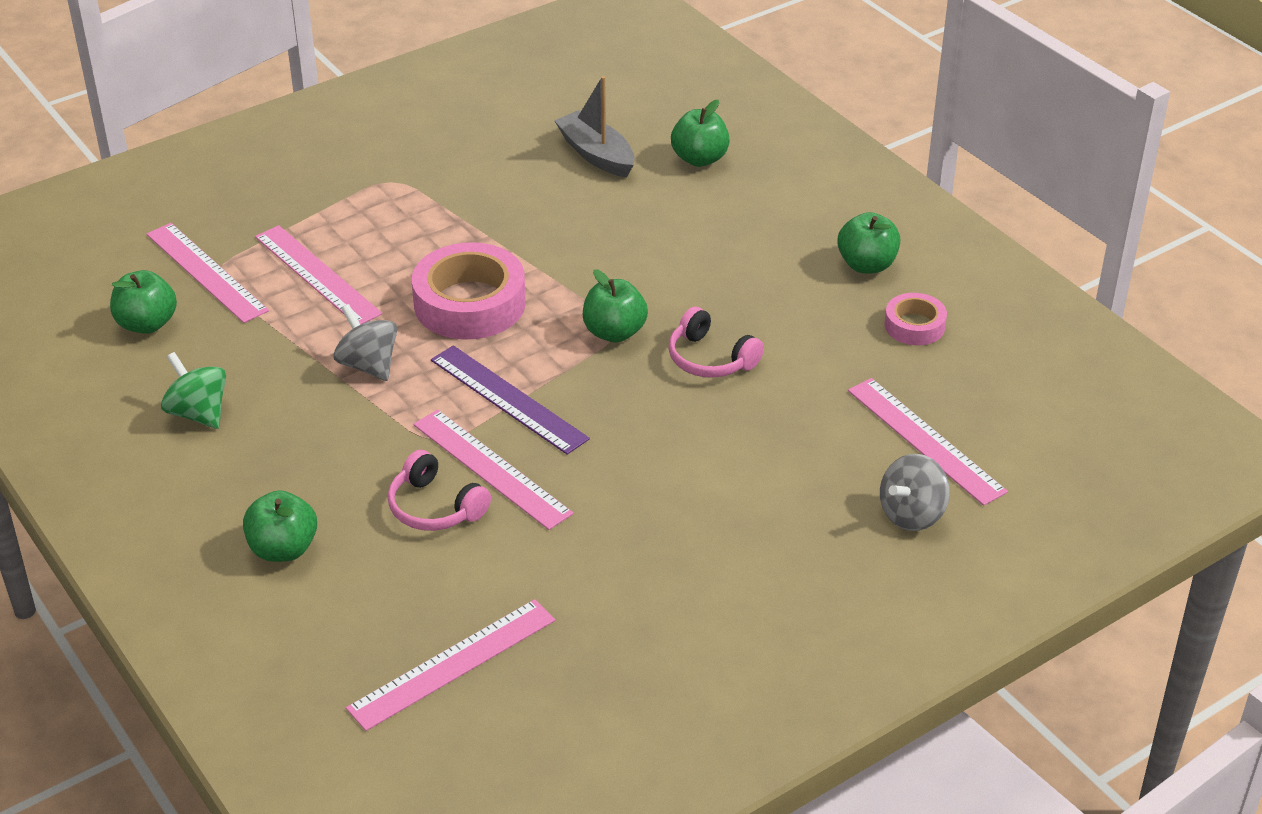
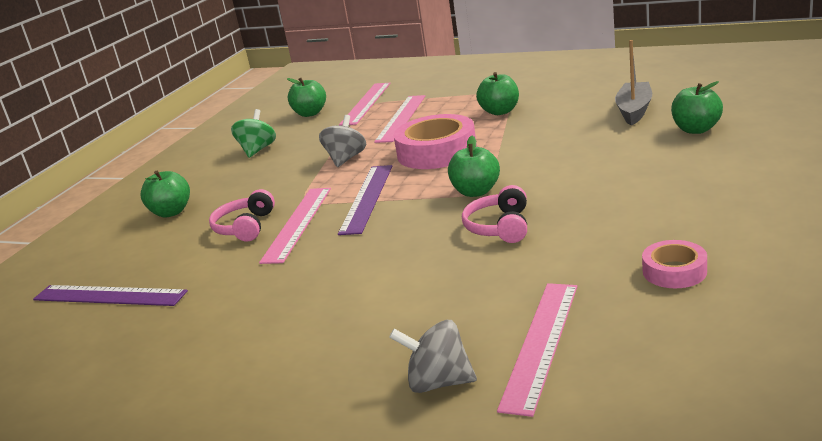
camera: 60 degrees right, 15 degrees down
pink ruler [346,599,555,731] -> purple ruler [33,285,188,306]
green apple [837,212,900,273] -> green apple moved to [476,72,519,115]

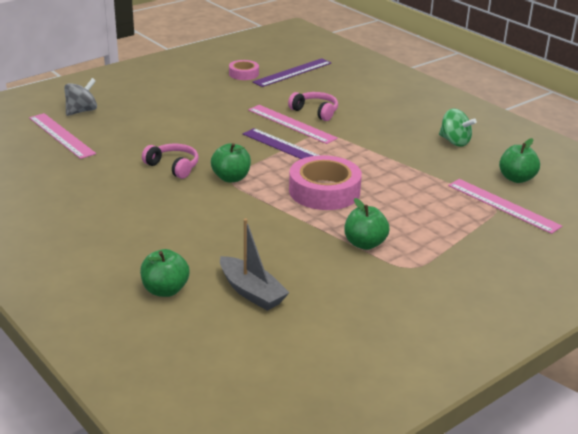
camera: 115 degrees right, 5 degrees up
green apple [140,171,190,218] -> none
grey spinning top [319,115,366,167] -> none
pink ruler [374,95,425,143] -> none
pink tape [642,240,707,288] -> pink tape moved to [229,60,259,80]

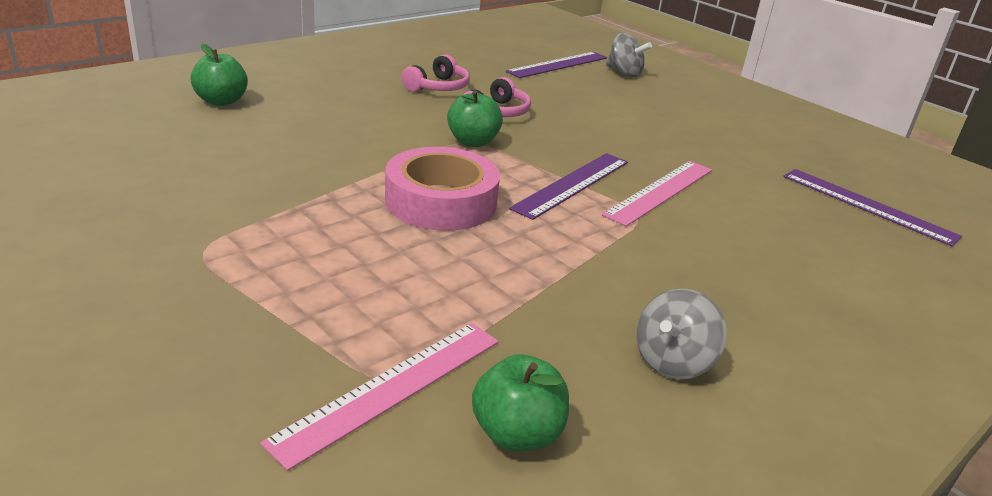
camera: 85 degrees right, 0 degrees up
pink ruler [29,113,96,159] -> purple ruler [506,52,607,78]
grey boat [220,219,290,311] -> none
pink tape [229,60,259,80] -> none
pink headphones [288,92,338,121] -> pink headphones moved to [402,54,470,92]
green apple [344,198,389,250] -> none
green spinning top [439,109,477,147] -> grey spinning top [636,288,727,379]

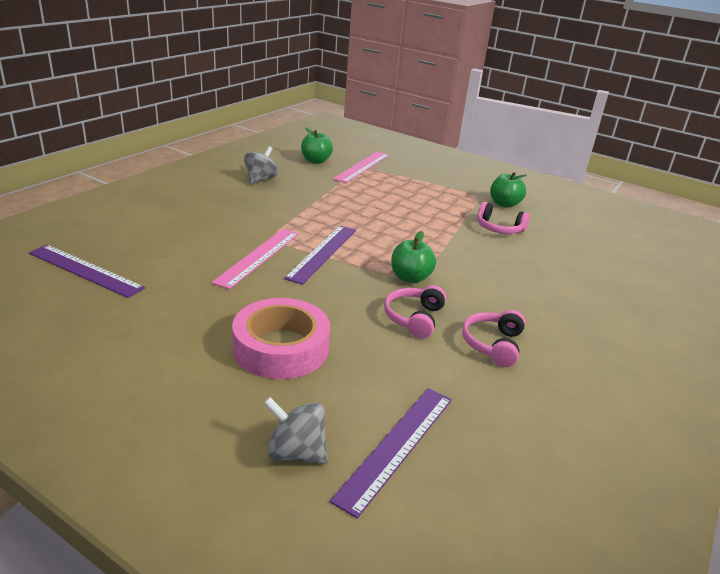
camera: 165 degrees right, 0 degrees up
green apple [191,44,248,106] -> green apple moved to [490,172,527,208]
pink tape [385,147,500,231] -> pink tape moved to [232,298,330,379]
none -> pink headphones [477,202,530,234]

